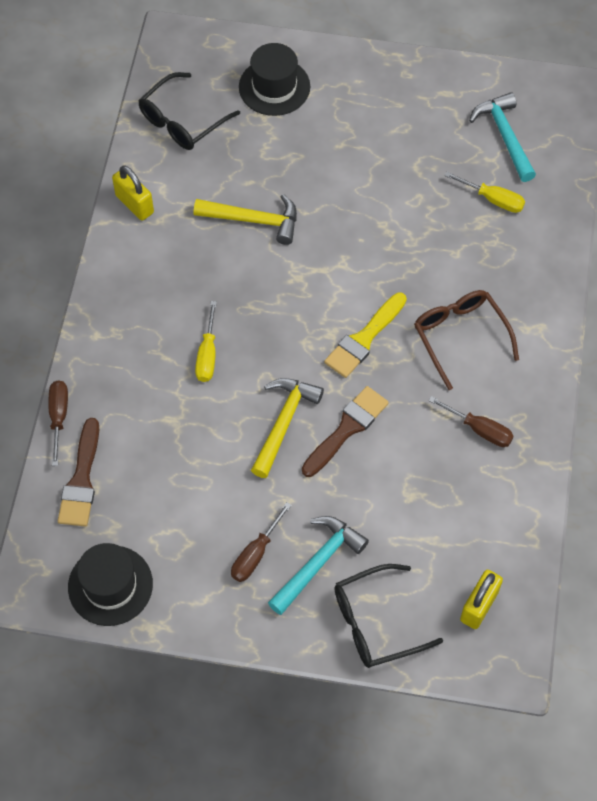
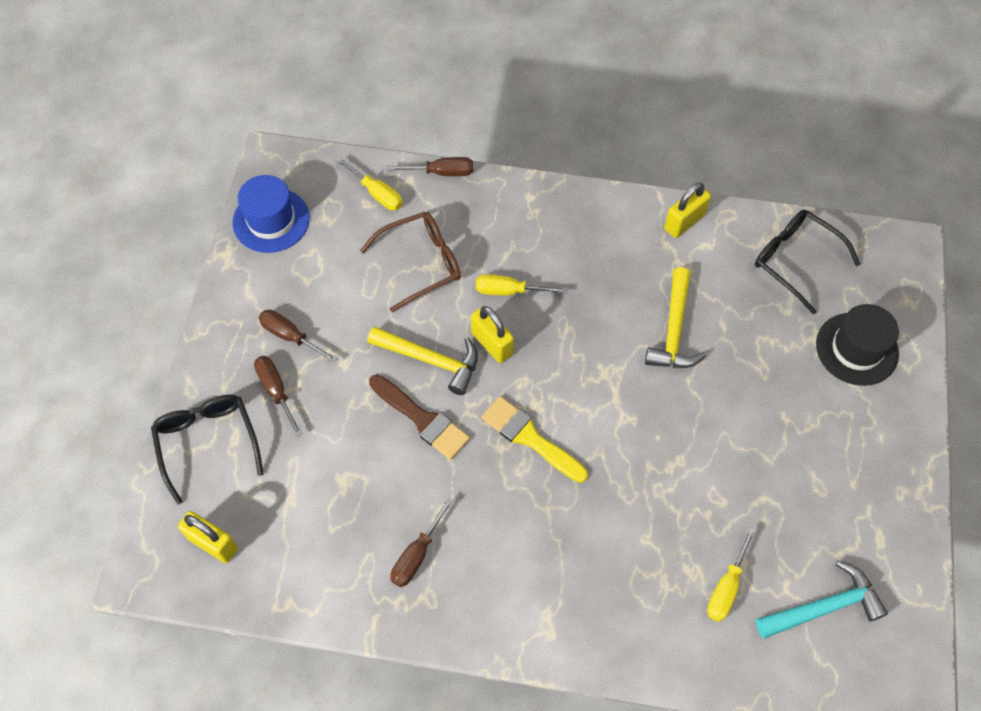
camera: 90 degrees right, 0 degrees up
brown brush [58,418,99,527] -> yellow screwdriver [336,157,403,211]
black hat [68,543,153,626] -> blue hat [232,175,310,253]
turquoise hammer [268,516,369,615] -> brown screwdriver [254,356,303,437]
brown glasses [414,290,519,390] -> brown glasses moved to [360,212,461,312]
none -> yellow padlock [471,306,514,363]

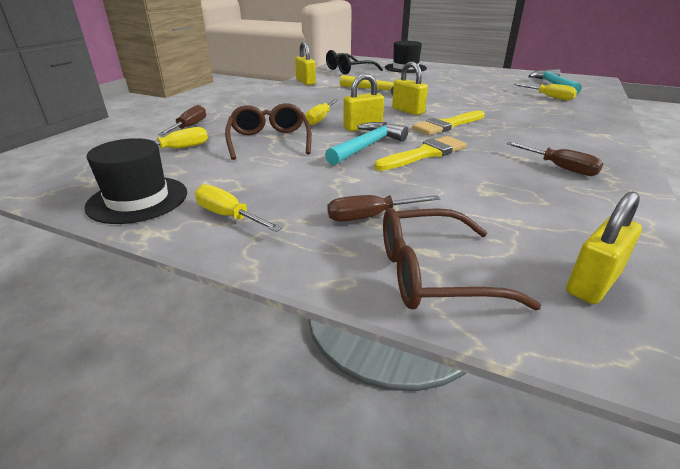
camera: 75 degrees left, 30 degrees down
black glasses [151,395,264,504] -> brown glasses [383,208,541,310]
blue hat [232,175,310,253] -> black hat [84,138,187,224]
brown screwdriver [259,310,338,363] -> none
yellow hammer [367,326,478,395] -> turquoise hammer [325,122,408,165]
brown brush [369,375,470,460] -> yellow brush [374,136,467,171]
none -> yellow screwdriver [195,184,282,232]
none -> yellow padlock [392,62,428,115]

